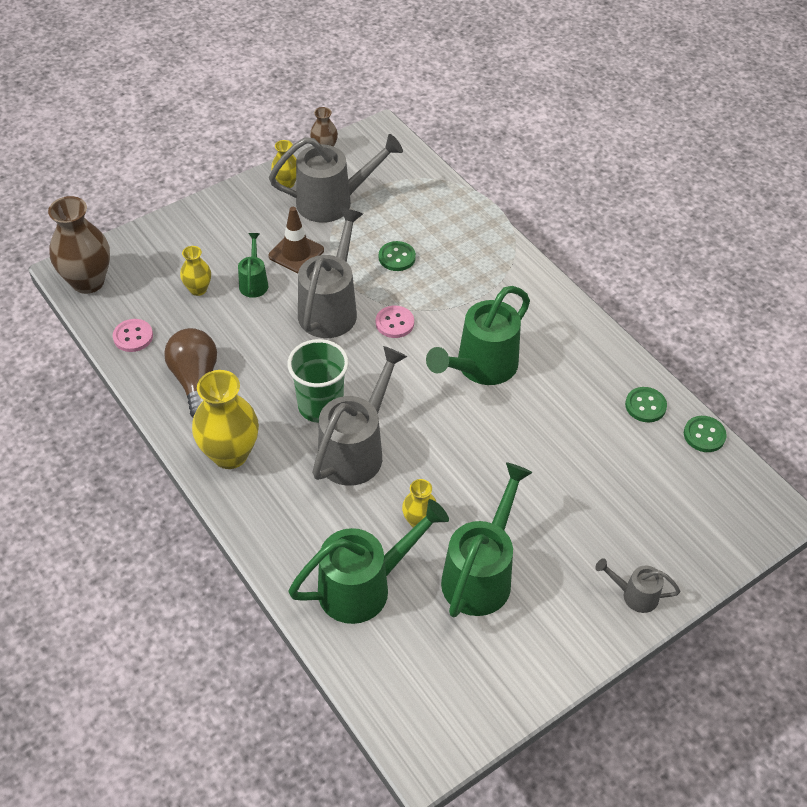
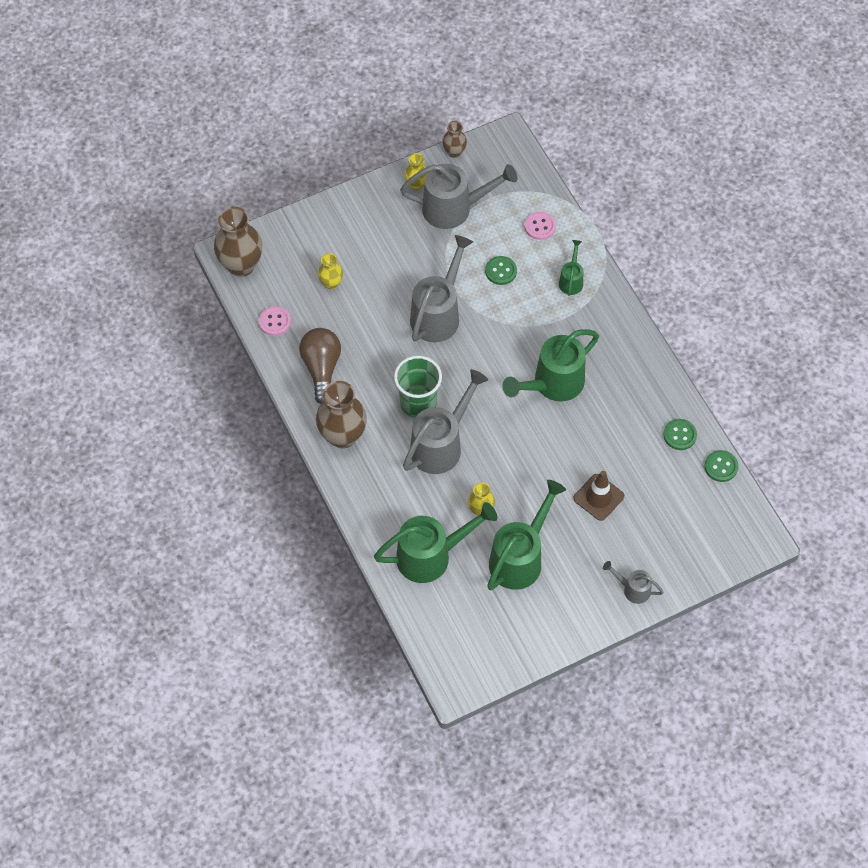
camera: 10 degrees right, 10 degrees up
yellow vase [192,370,259,469] -> brown vase [316,381,367,448]
green watering can [238,233,268,298] -> green watering can moved to [559,240,583,296]
brown traffic cone [268,207,324,273] -> brown traffic cone moved to [573,471,624,521]
pink button [376,306,414,338] -> pink button moved to [525,212,556,240]

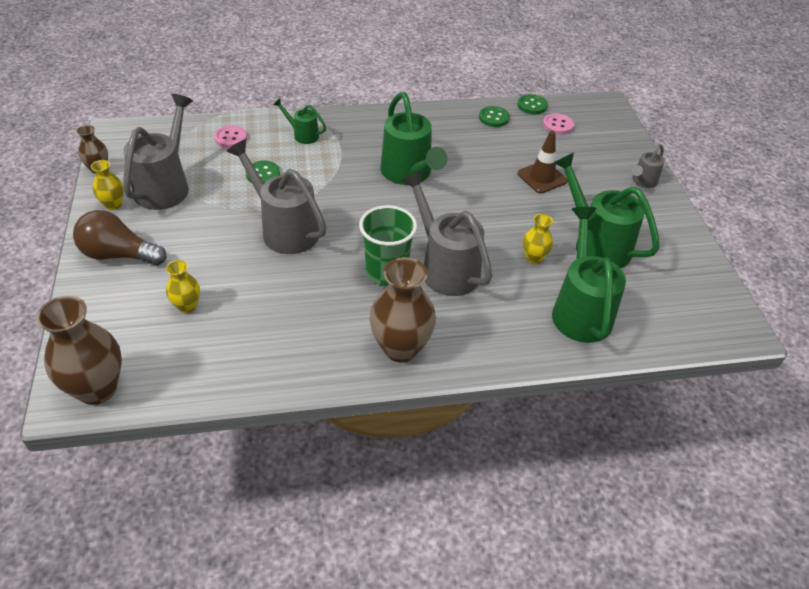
camera: 75 degrees left, 15 degrees down
pink button [259,306,291,336] -> pink button moved to [543,113,574,135]
brown light bulb [299,328,341,404] -> brown light bulb moved to [73,210,166,266]

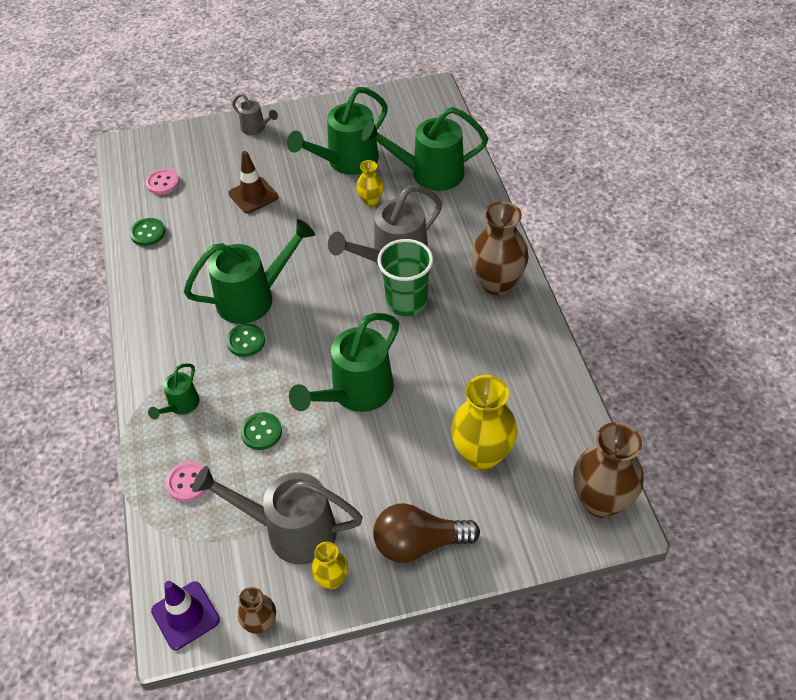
camera: 90 degrees left, 5 degrees up
brown light bulb [73,210,166,266] -> brown light bulb turned 75 degrees clockwise [373,503,480,563]
yellow vase [166,260,200,313] -> yellow vase [451,375,518,470], size x1.90
grey watering can [226,139,327,254] -> green watering can [289,313,399,412]
green button [517,94,548,114] -> green button moved to [226,324,265,357]
none -> purple traffic cone [151,581,220,650]

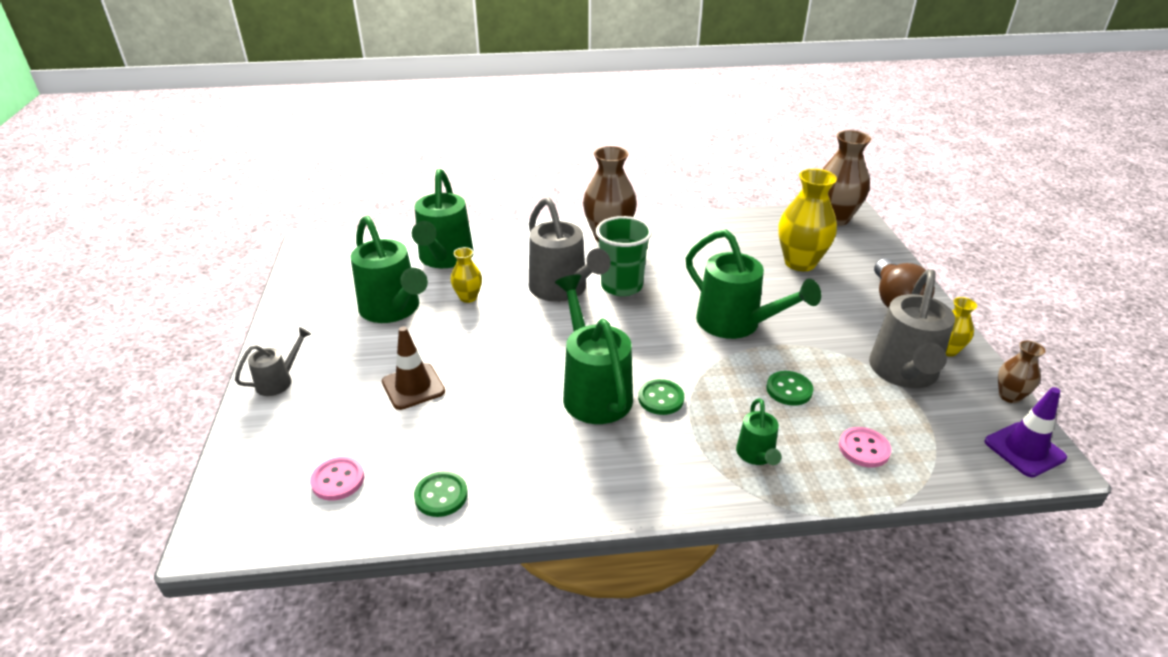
camera: 85 degrees left, 15 degrees down
green watering can [148,363,200,420] -> green watering can turned 60 degrees clockwise [736,398,782,465]

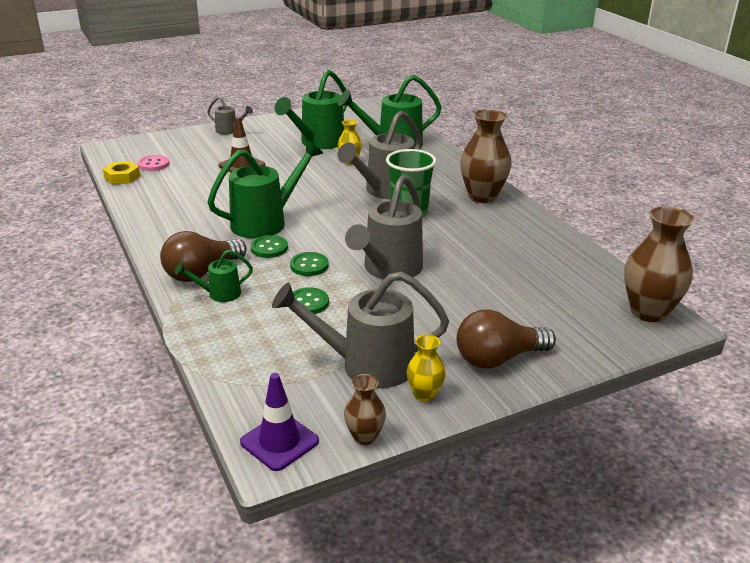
camera: 70 degrees right, 5 degrees down
green button [414,471,468,517] -> green button moved to [290,252,328,276]
green watering can [686,230,821,339] -> grey watering can [345,176,423,281]
yellow vase [778,169,837,271] -> none
pink button [839,427,891,468] -> none
none -> yellow nut [103,161,140,185]
none -> brown light bulb [160,231,247,282]

